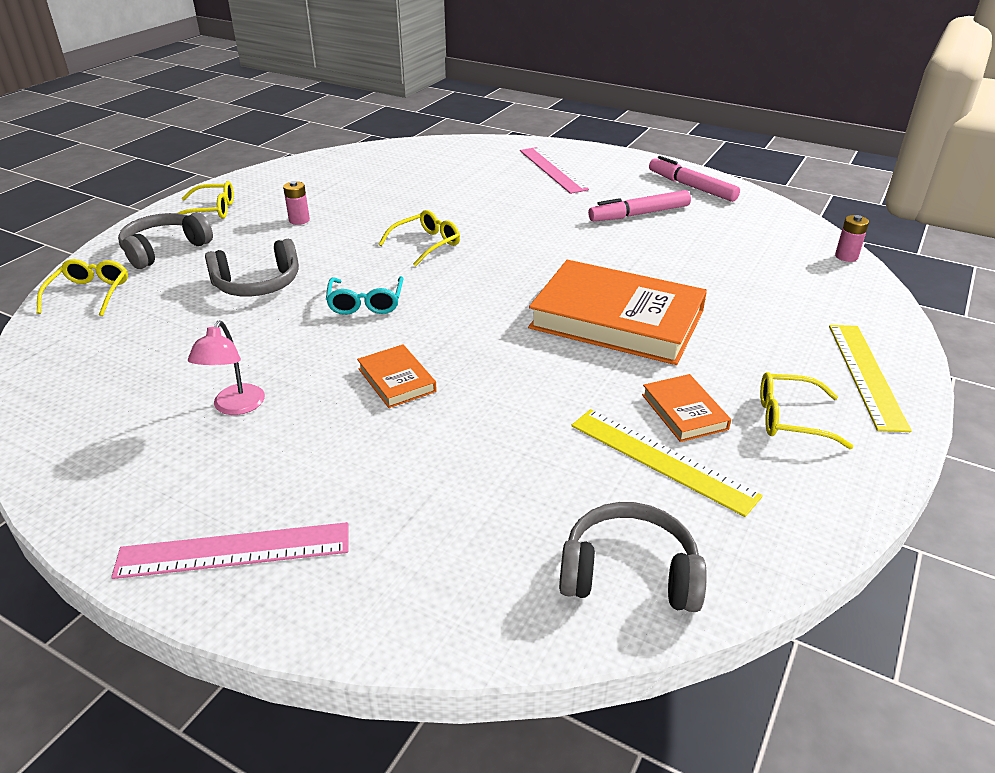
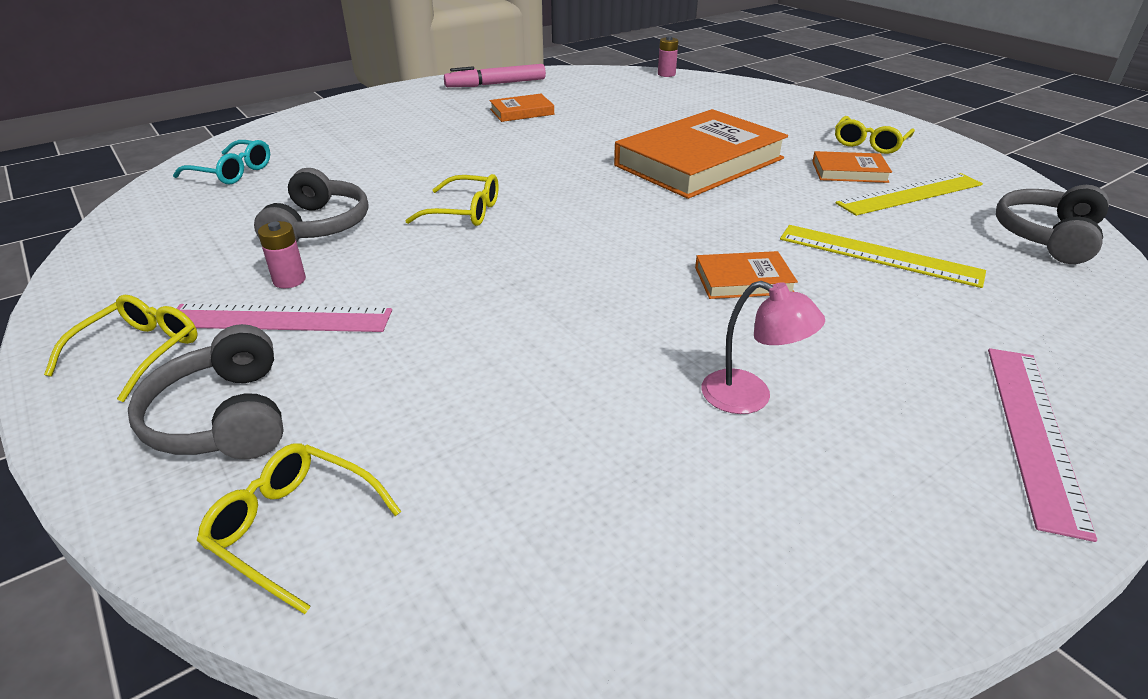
camera: 65 degrees left, 0 degrees up
grey headphones [205,239,299,297] -> grey headphones moved to [254,168,368,242]
turquoise glasses [326,276,403,315] -> turquoise glasses moved to [173,140,270,184]
yellow glasses [379,210,460,266] -> yellow glasses turned 120 degrees clockwise [405,174,499,226]
pink ruler [520,147,589,194] -> pink ruler moved to [176,304,392,332]
pink marker [588,190,691,221] -> orange book [490,94,554,122]
yellow ruler [829,325,912,432] -> yellow ruler moved to [780,225,986,288]

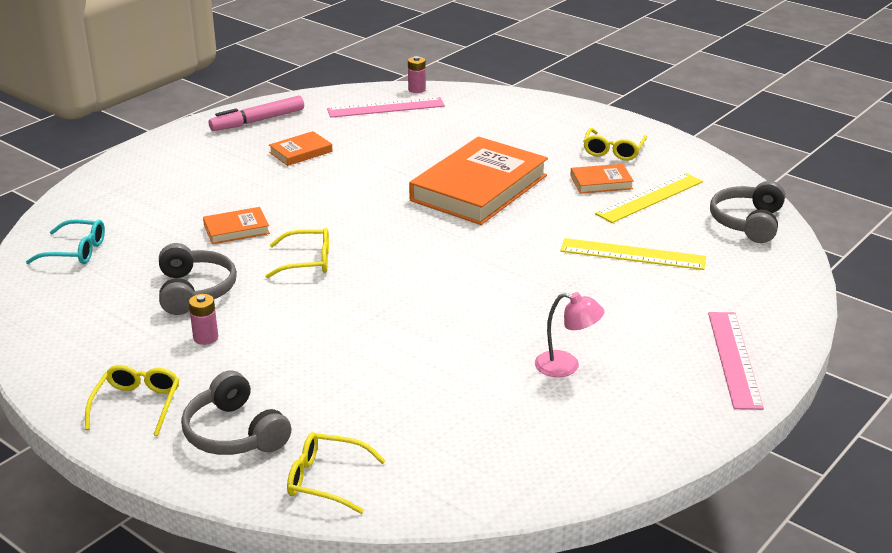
camera: 15 degrees left, 5 degrees down
pink ruler [176,304,392,332] -> pink ruler moved to [327,97,445,118]
orange book [695,251,798,299] -> orange book moved to [203,207,270,244]

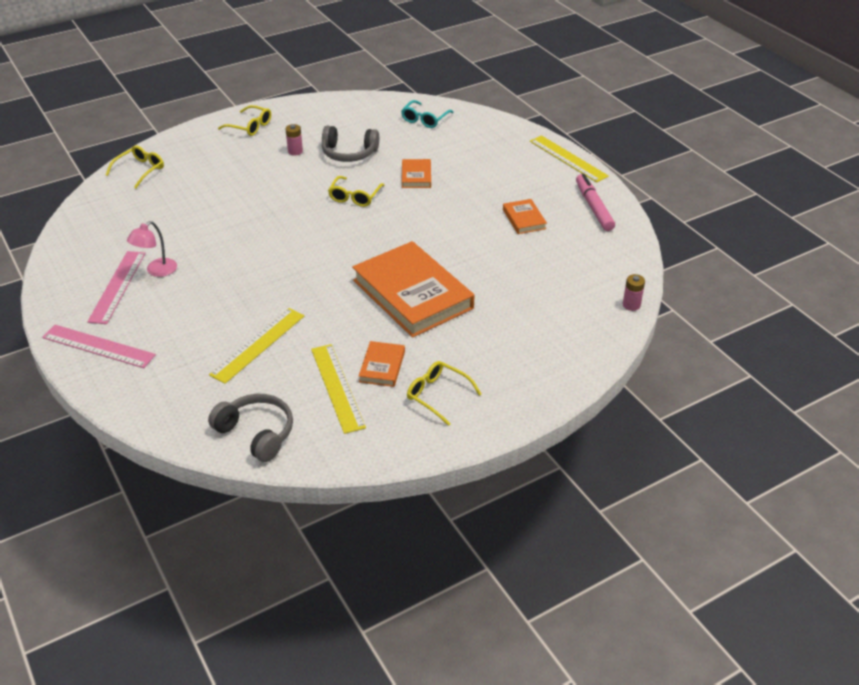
camera: 110 degrees right, 10 degrees up
grey headphones [181,370,291,455] -> none
pink ruler [327,97,445,118] -> pink ruler moved to [87,251,145,324]
none -> yellow ruler [530,135,609,182]

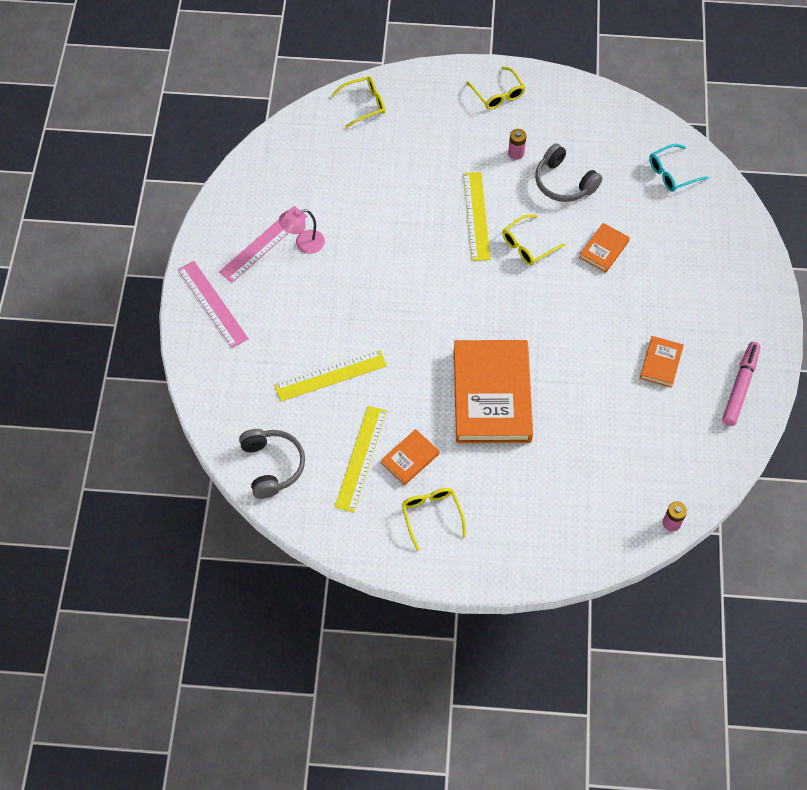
camera: 35 degrees right, 20 degrees up
yellow ruler [530,135,609,182] -> yellow ruler moved to [463,172,490,261]

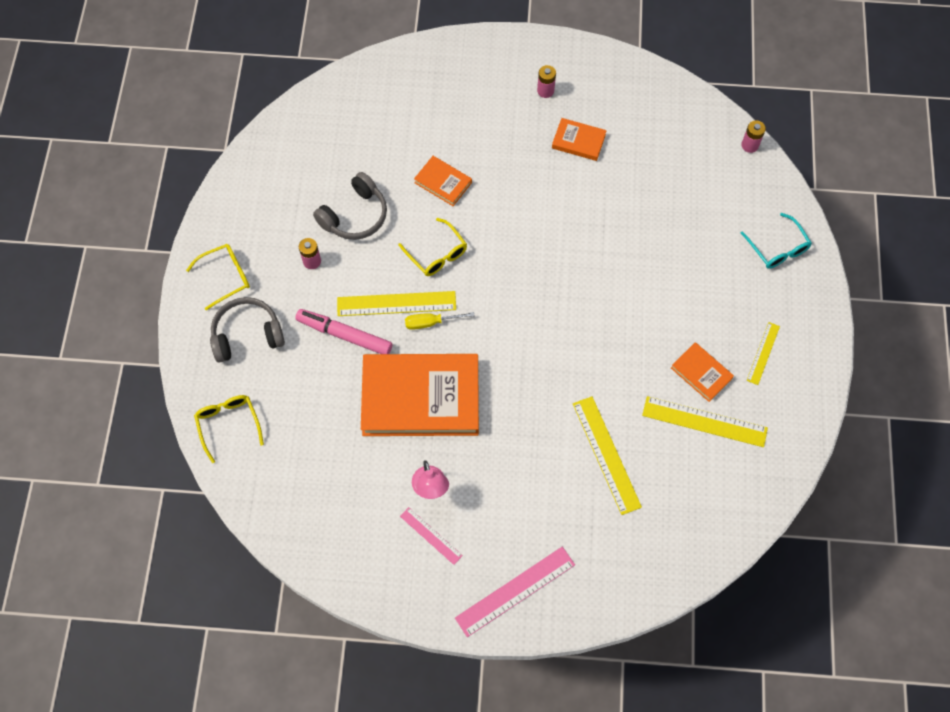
camera: 90 degrees left, 5 degrees up
pink ruler [219,206,307,283] -> pink ruler [400,507,463,565], size x0.58
grey headphones [239,429,305,499] -> grey headphones moved to [210,297,285,363]
yellow glasses [402,488,466,551] -> yellow ruler [747,322,780,385]
orange book [454,340,533,443] -> orange book moved to [361,354,479,436]
turquoise glasses [649,144,709,192] -> turquoise glasses moved to [740,213,812,269]
pink marker [722,342,761,426] -> pink marker moved to [296,309,392,354]
none -> yellow screwdriver [405,312,474,330]
none -> pink battery [537,65,556,98]

